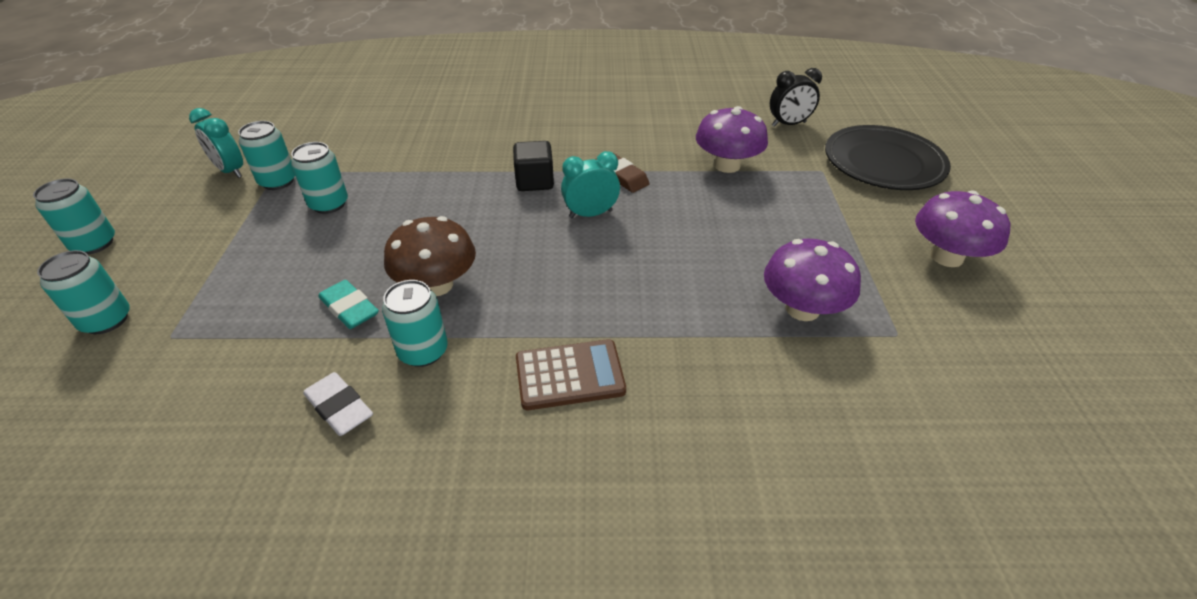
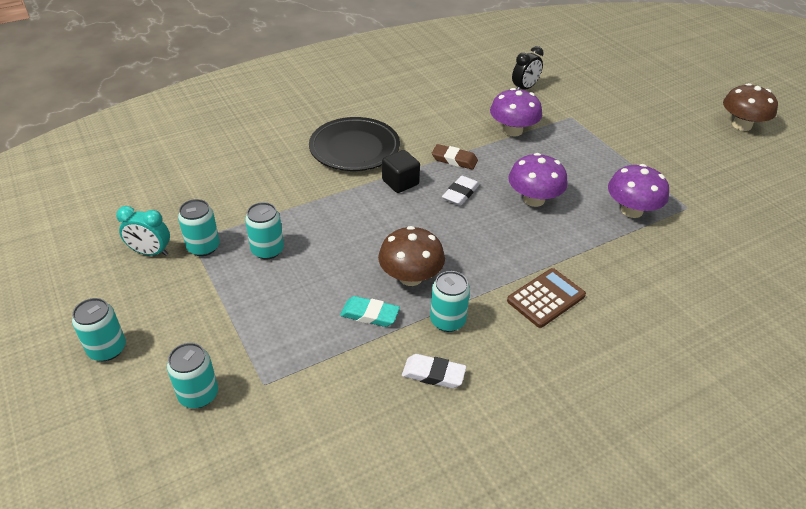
camera: 30 degrees left, 0 degrees up
turquoise clock [561,151,620,218] -> white eraser [442,176,480,206]
black plate [825,125,951,190] -> black plate moved to [309,117,400,171]
purple mushroom [915,190,1010,267] -> purple mushroom moved to [508,153,568,207]
none -> brown mushroom [723,83,778,131]

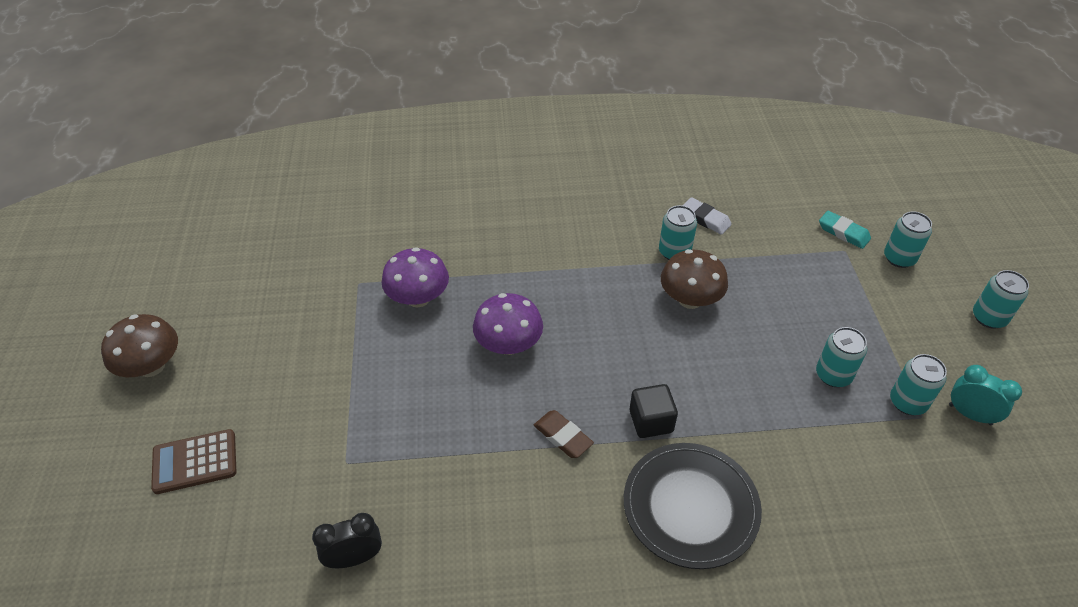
camera: 155 degrees left, 5 degrees up
turquoise eraser [340,296,400,327] -> turquoise eraser moved to [819,211,871,249]
white eraser [442,176,480,206] -> none
purple mushroom [490,88,542,136] -> none
brown calculator [507,268,586,328] -> brown calculator moved to [151,429,236,494]

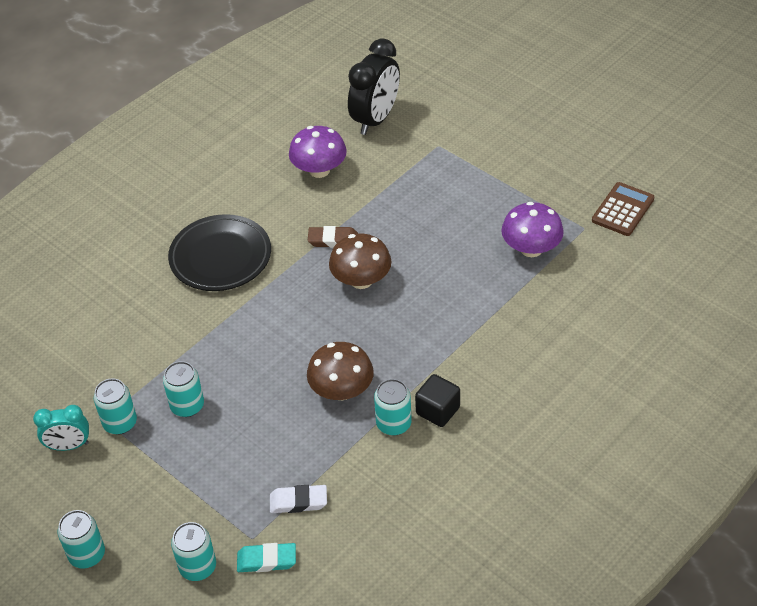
camera: 140 degrees right, 0 degrees up
brown mushroom [101,314,178,377] -> brown mushroom moved to [329,233,391,289]
brown calculator [151,429,236,494] -> brown calculator moved to [592,182,654,236]
black clock [312,513,382,568] -> black clock [348,38,400,135], size x1.71
purple mushroom [473,293,543,355] -> purple mushroom moved to [289,126,347,178]
black cube [630,384,678,438] -> black cube moved to [415,374,460,427]
white eraser [682,197,732,235] -> white eraser moved to [270,485,327,513]

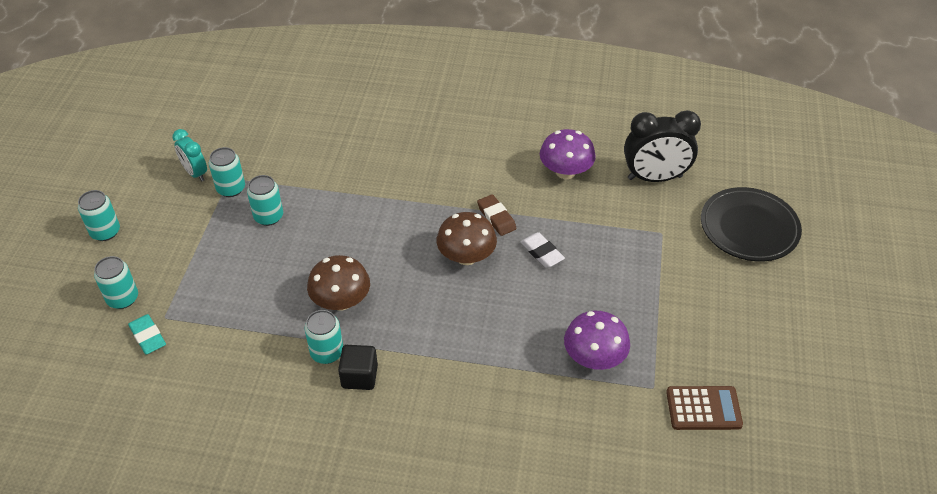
camera: 55 degrees right, 0 degrees up
black plate [168,214,271,291] -> black plate moved to [701,187,802,261]
white eraser [270,485,327,513] -> white eraser moved to [520,232,565,268]

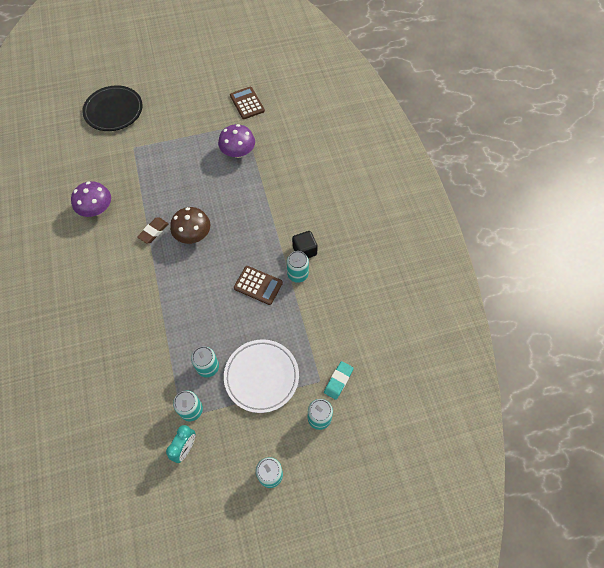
camera: 115 degrees left, 15 degrees up
brown mushroom [307,255,370,311] -> brown calculator [234,266,283,305]
white eraser [520,232,565,268] -> none
black clock [624,110,701,182] -> none
none -> white plate [224,339,299,413]

